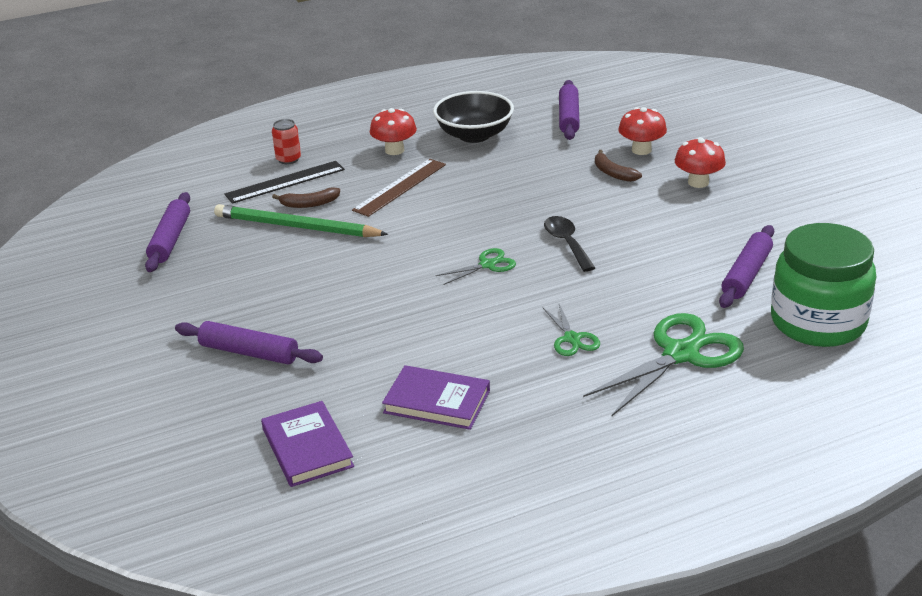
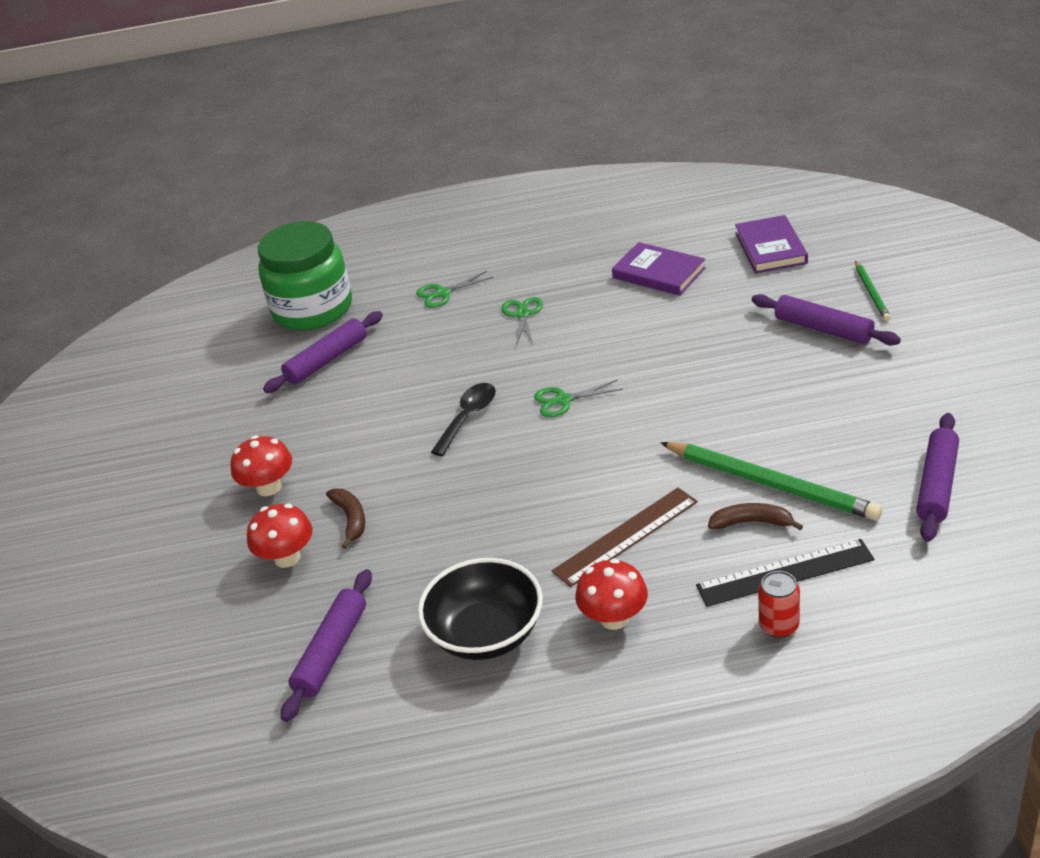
camera: 160 degrees left, 5 degrees up
black spoon [544,216,595,272] -> black spoon turned 150 degrees counterclockwise [431,383,496,456]
green scissors [583,313,744,416] -> green scissors [416,271,493,308], size x0.50
none -> green pencil [855,260,891,321]

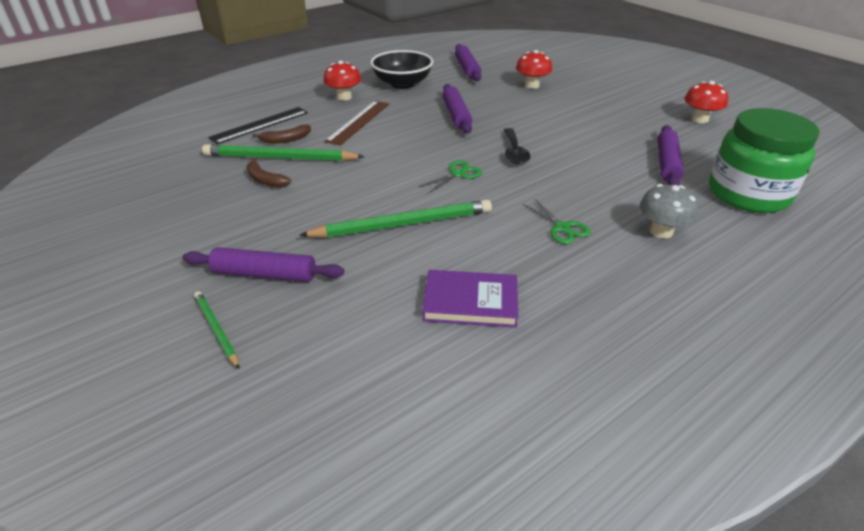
camera: 145 degrees right, 0 degrees up
red mushroom [230,435,292,496] -> red mushroom moved to [684,81,728,123]
brown banana [326,489,365,549] -> brown banana moved to [247,158,291,188]
green scissors [416,271,493,308] -> grey mushroom [639,184,698,239]
purple book [735,215,808,273] -> none
red can [758,571,800,638] -> none
purple rolling pin [916,413,959,542] -> purple rolling pin moved to [442,84,472,134]
none -> green pencil [299,200,492,238]

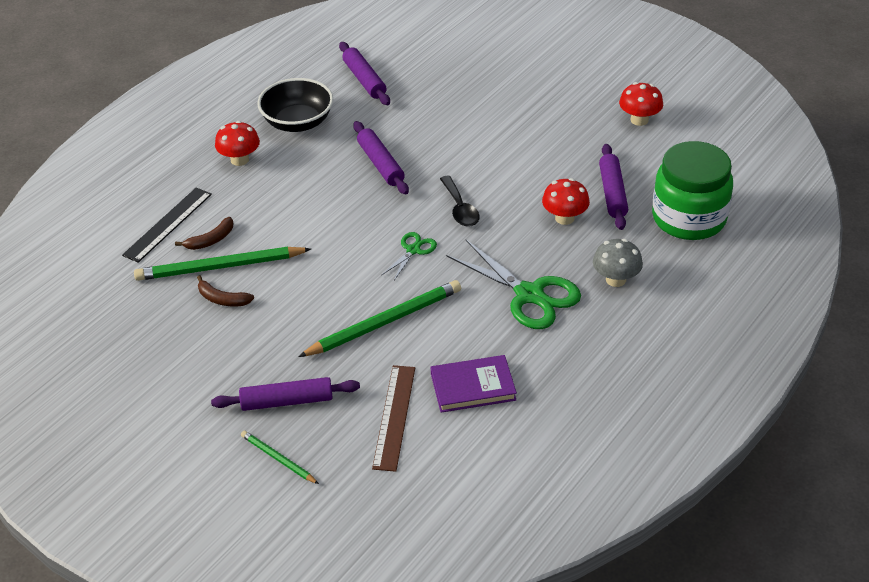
camera: 15 degrees left, 5 degrees up
brown ruler [325,101,389,146] -> brown ruler moved to [372,365,415,472]
red mushroom [516,50,552,89] -> red mushroom moved to [542,178,590,225]
green scissors [523,199,591,244] -> green scissors [446,240,581,329], size x1.98

